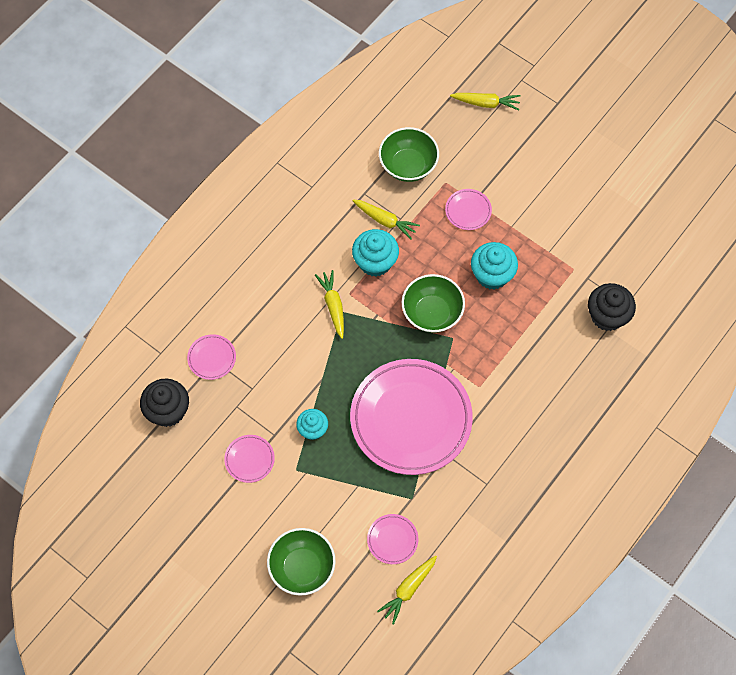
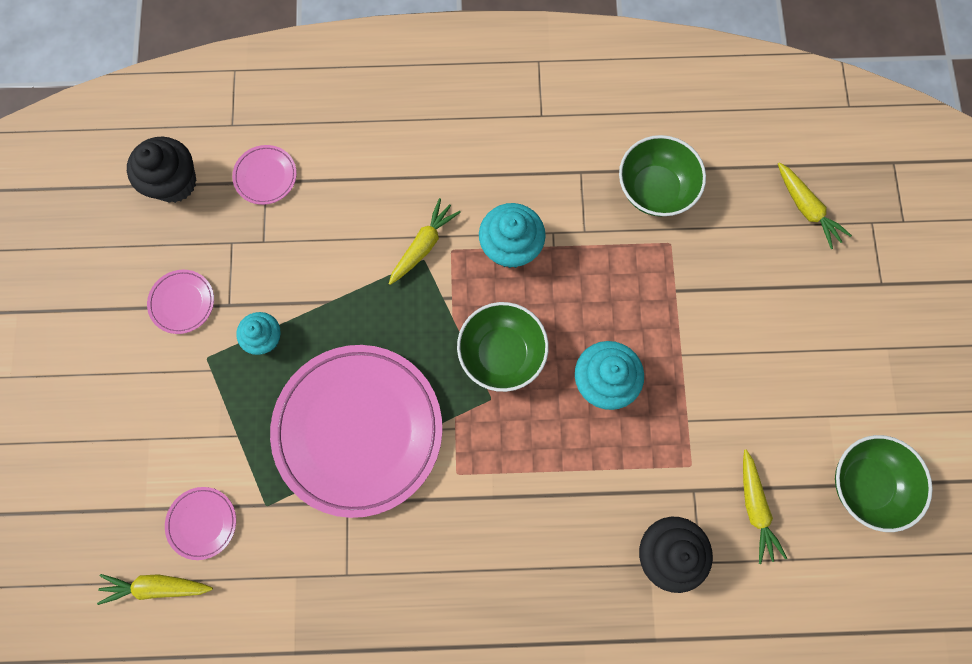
camera: 50 degrees right, 10 degrees up
green bowl [267,528,336,596] -> green bowl moved to [835,435,933,532]
yellow carrot [352,199,420,240] -> yellow carrot moved to [743,449,787,564]
pink plate [445,189,492,230] -> none

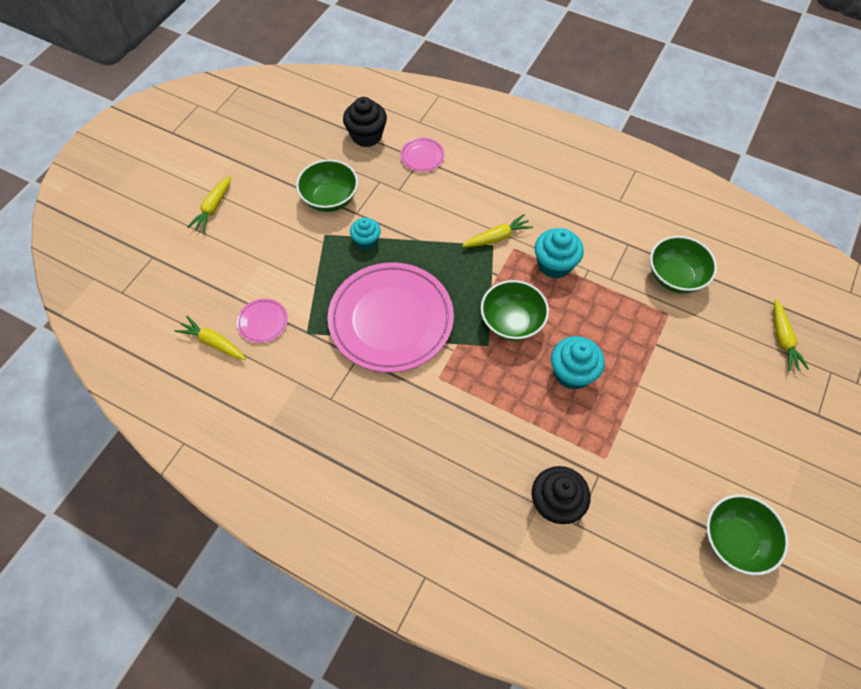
camera: 30 degrees right, 15 degrees down
pink plate [147,270,214,334] -> green bowl [296,160,358,212]
yellow carrot [743,449,787,564] -> yellow carrot moved to [187,176,231,233]

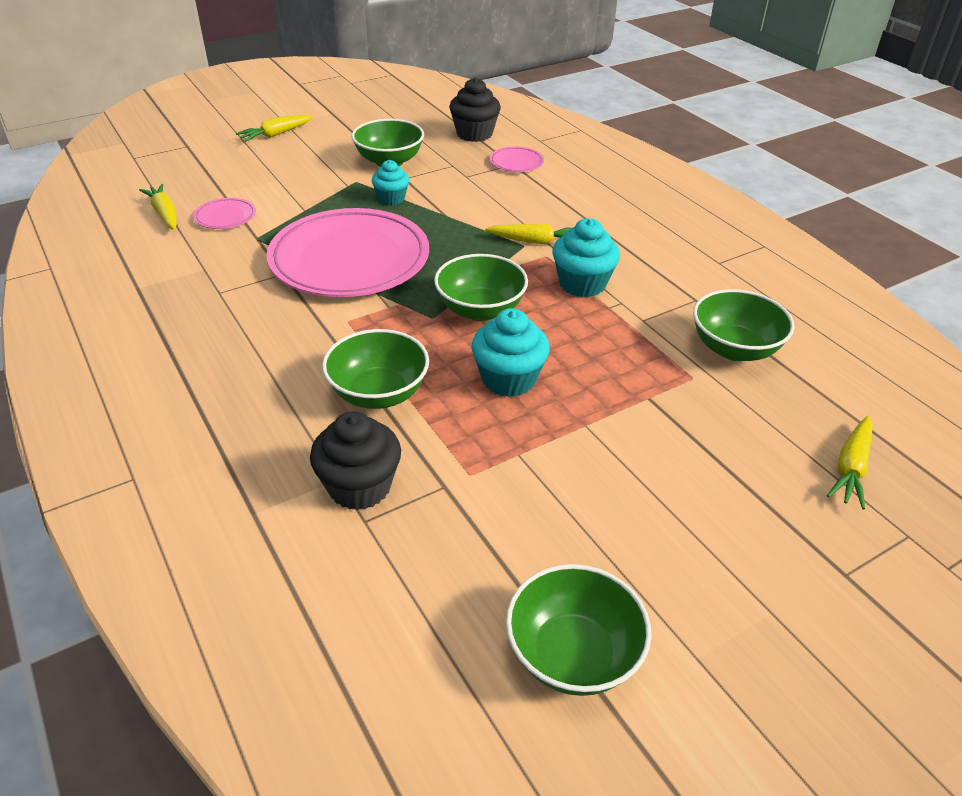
camera: 30 degrees right, 20 degrees down
none -> green bowl [322,329,429,409]

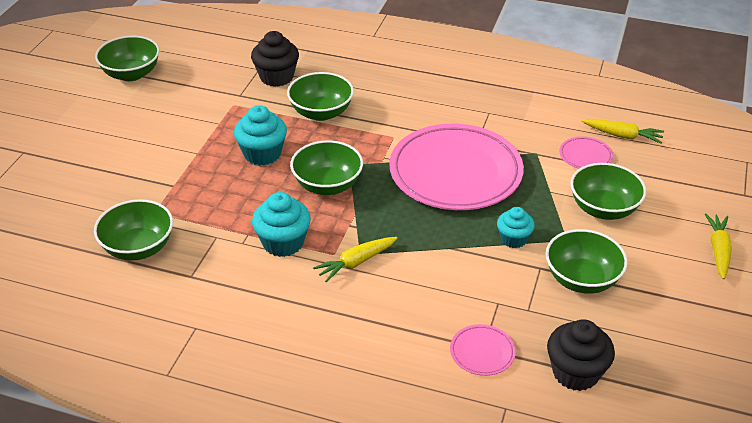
camera: 140 degrees right, 0 degrees up
yellow carrot [827,416,873,509] -> none
none -> green bowl [570,163,646,220]

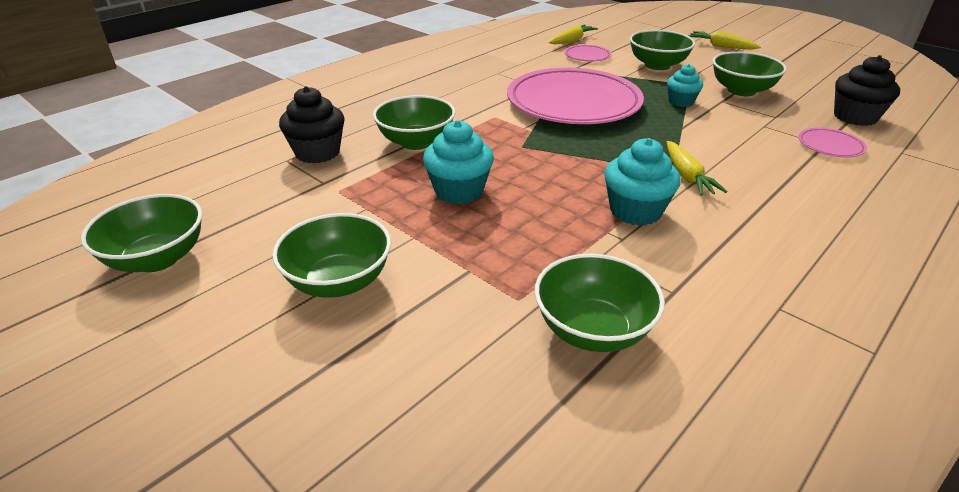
camera: 65 degrees left, 5 degrees down
green bowl [290,140,363,195] -> green bowl moved to [272,213,391,298]

